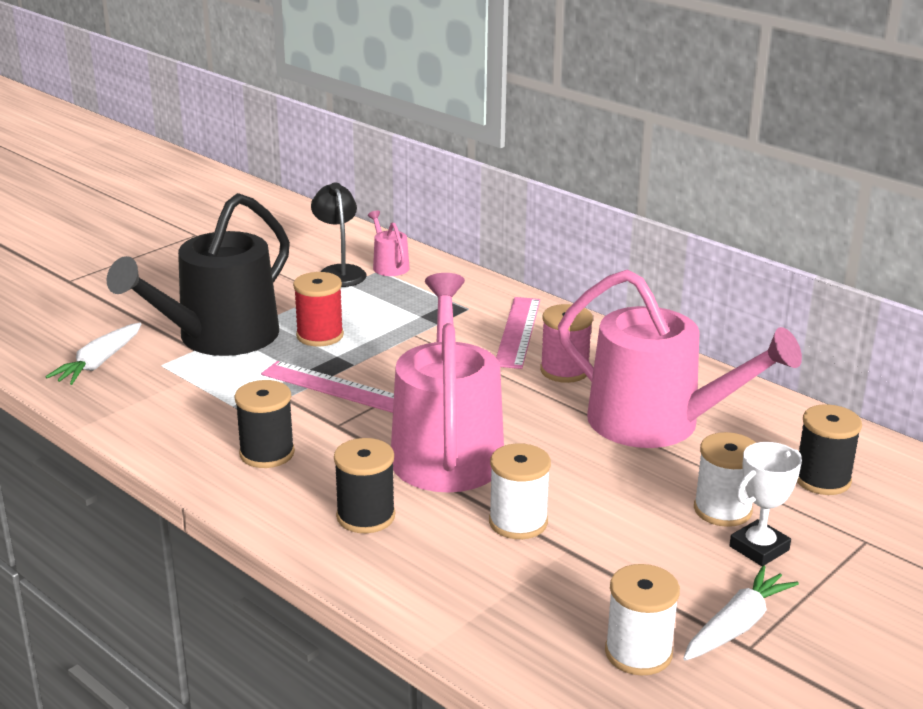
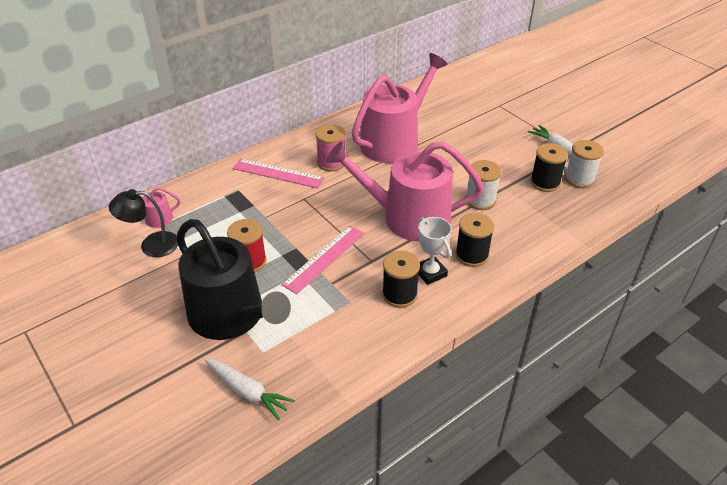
camera: 80 degrees left, 15 degrees up
white spool [694,432,756,527] -> none
white trophy [729,442,802,566] -> white trophy moved to [418,217,452,285]
black spool [797,404,862,495] -> black spool moved to [530,143,568,192]

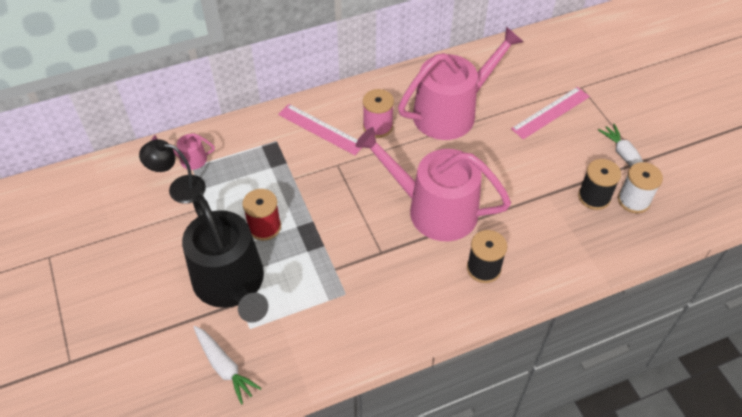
camera: 15 degrees right, 10 degrees up
pink ruler [282,225,364,294] -> pink ruler moved to [511,87,590,139]
black spool [382,251,420,308] -> none
white trophy [418,217,452,285] -> none
white spool [466,160,501,210] -> none

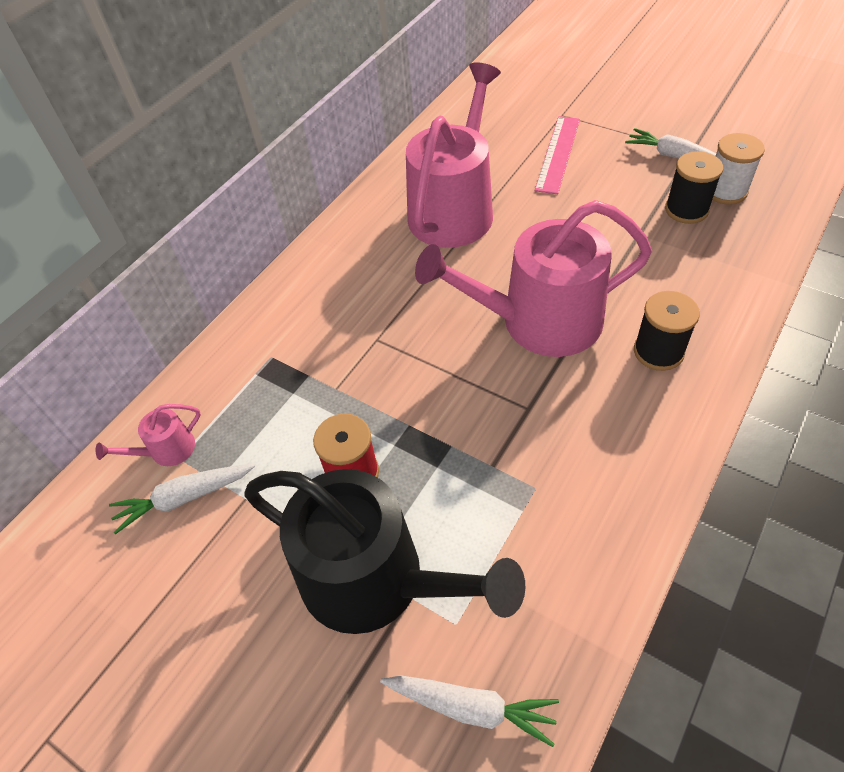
camera: 30 degrees left, 0 degrees up
black lamp [139,139,206,204] -> white carrot [109,464,255,534]
pink ruler [278,104,362,155] -> none
pink spool [363,89,394,138] -> none

